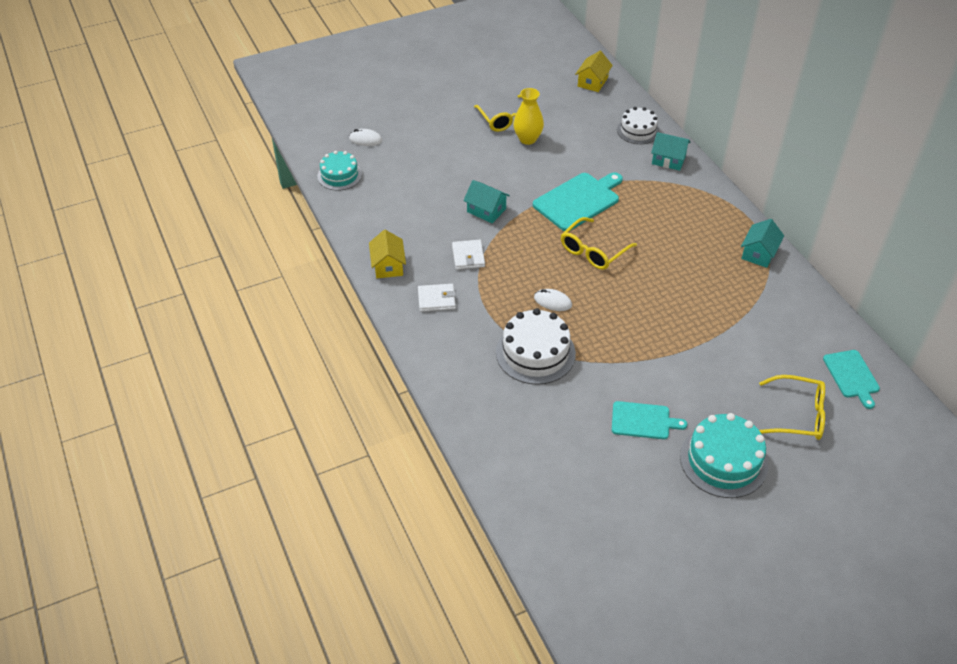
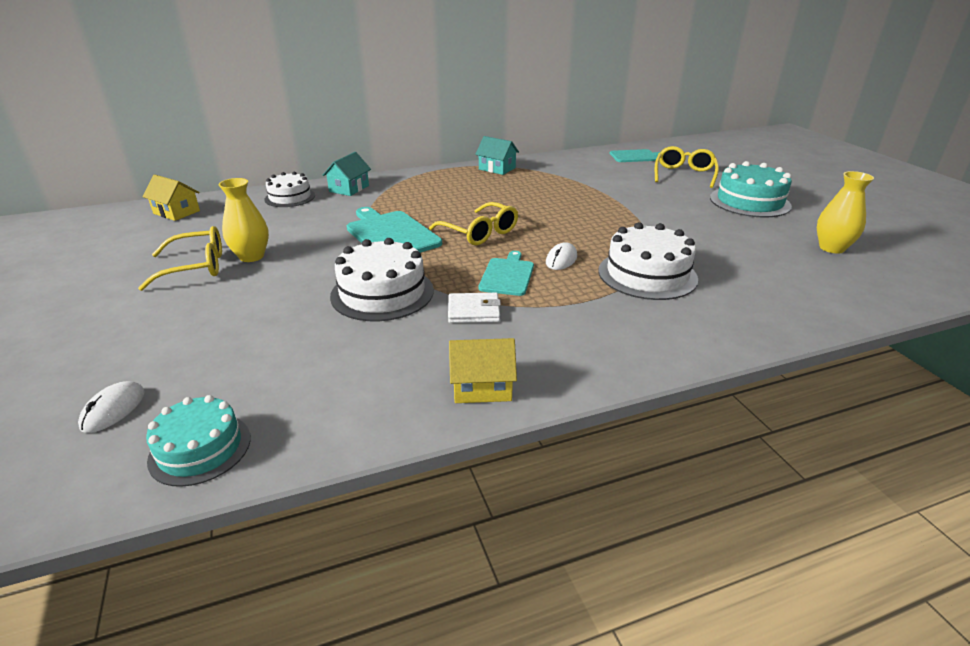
camera: 85 degrees left, 15 degrees down
white wallet [418,284,456,312] -> none
turquoise house [463,180,510,223] -> white cake [330,238,434,321]
turquoise cutting board [612,401,687,439] -> turquoise cutting board moved to [478,251,534,296]
none -> yellow vase [817,171,874,254]

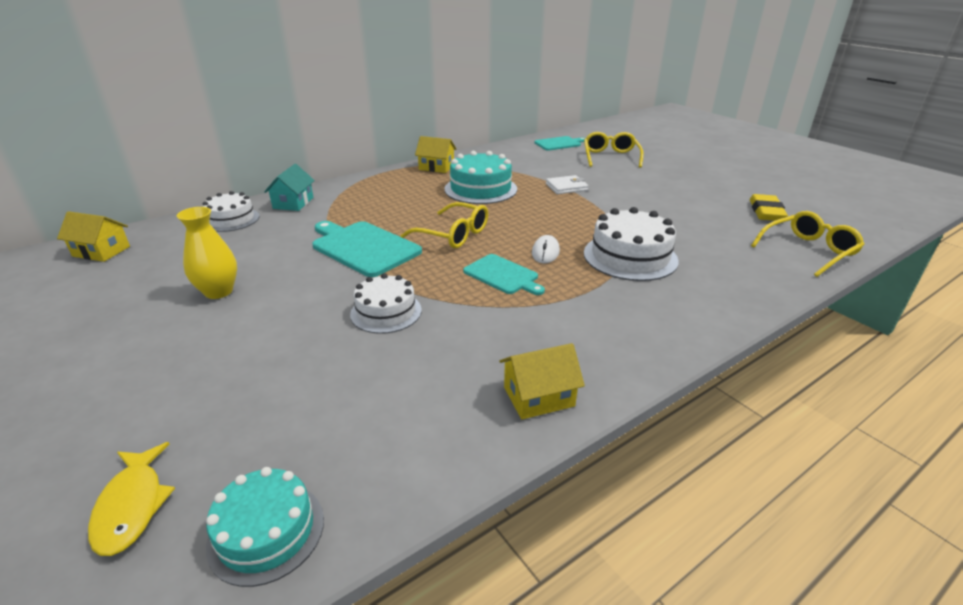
camera: 15 degrees left, 0 degrees up
white mouse [78,381,145,433] -> yellow fish [88,442,175,556]
yellow glasses [138,226,222,291] -> yellow glasses moved to [751,211,865,277]
white cake [330,238,434,321] -> white cake [350,273,422,334], size x0.65
white wallet [448,293,501,323] -> white wallet moved to [546,175,589,194]
turquoise house [475,136,519,175] -> yellow house [415,136,456,173]
turquoise cutting board [478,251,534,296] -> turquoise cutting board turned 135 degrees clockwise [463,254,545,295]
turquoise cake [710,161,792,218] -> turquoise cake moved to [444,151,517,204]
yellow vase [817,171,874,254] -> yellow eraser [750,194,788,221]

